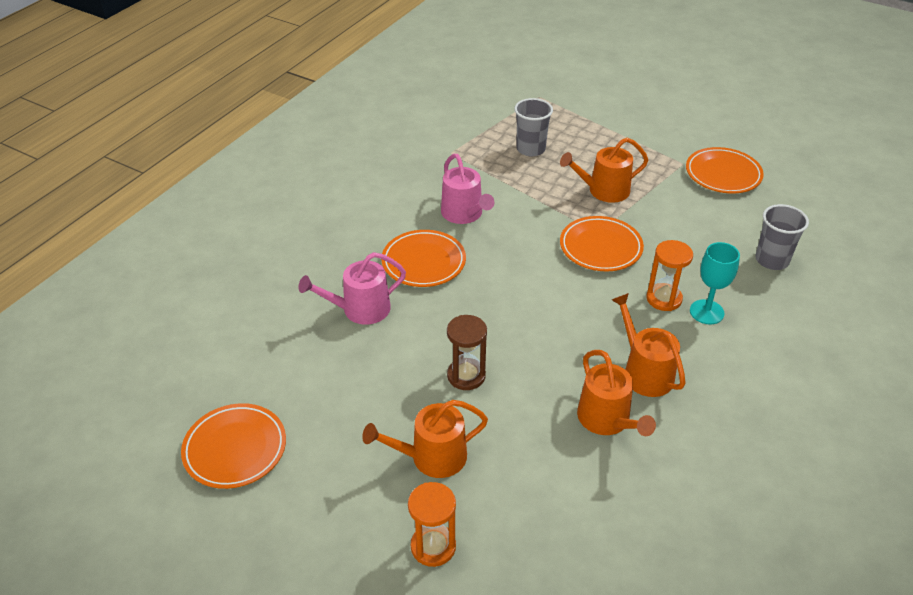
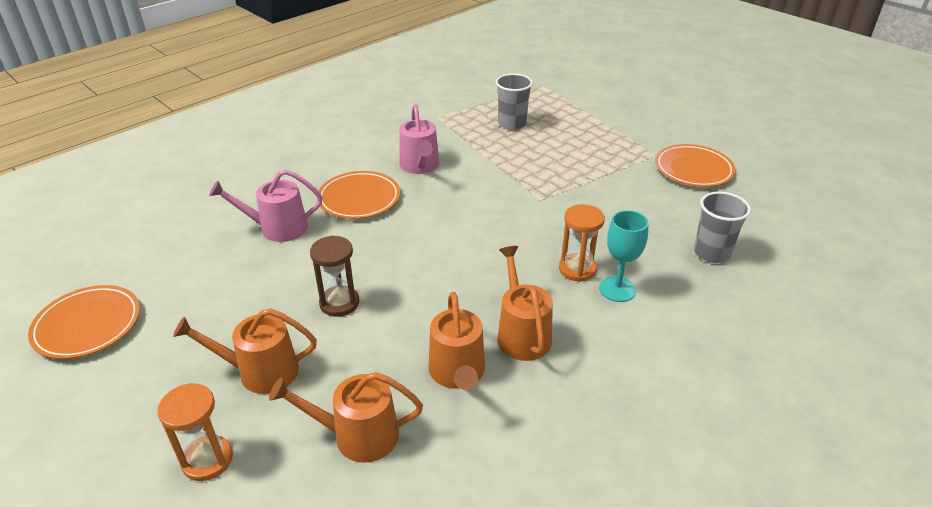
camera: 15 degrees right, 5 degrees down
orange watering can [560,138,648,203] -> orange watering can moved to [269,372,423,463]
orange plate [560,216,644,271] -> none

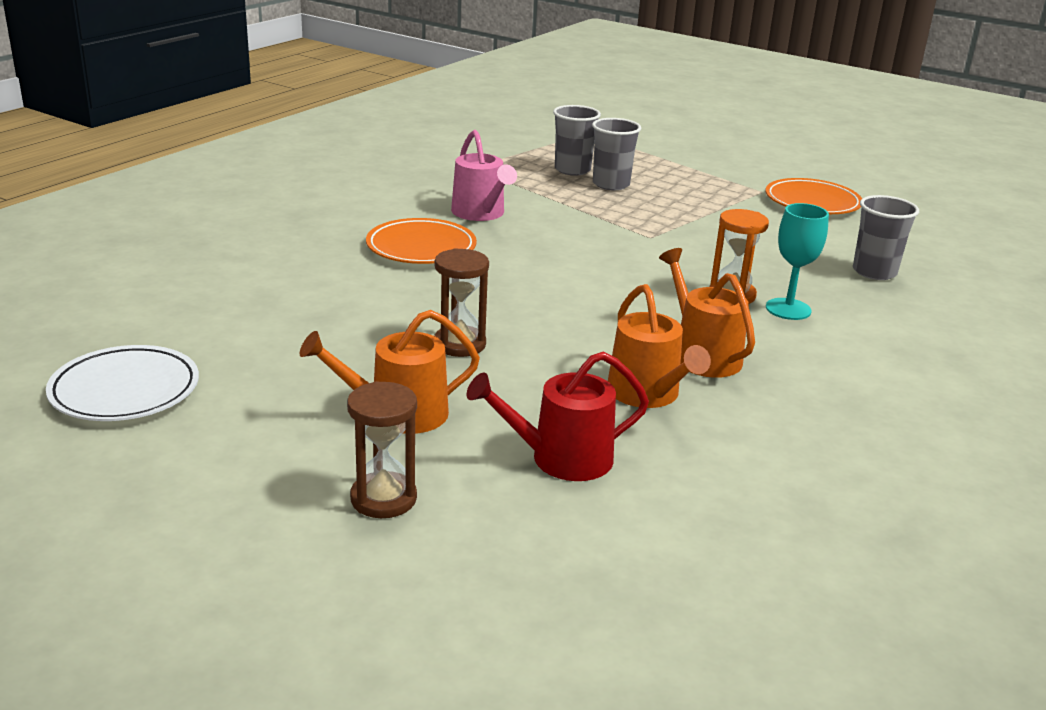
camera: 15 degrees left, 10 degrees down
orange plate [28,285,140,359] -> white plate [46,345,199,421]
orange hourglass [157,383,233,481] -> brown hourglass [347,381,417,518]
pink watering can [209,169,322,242] -> none
orange watering can [269,372,423,463] -> red watering can [467,351,649,481]
none -> grey cup [592,118,641,190]

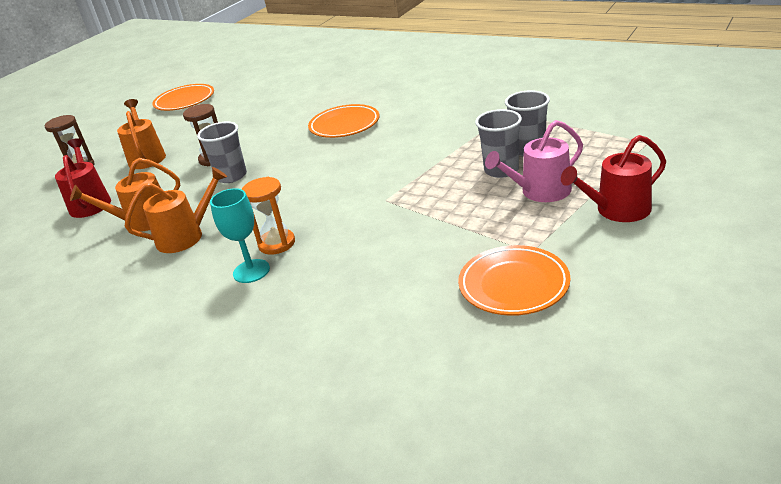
camera: 95 degrees right, 5 degrees up
white plate [46,345,199,421] -> orange plate [152,84,214,111]
pink watering can [451,130,517,221] -> pink watering can moved to [485,120,583,202]
grey cup [853,195,919,280] -> grey cup moved to [197,121,247,183]
none -> red watering can [561,135,666,222]

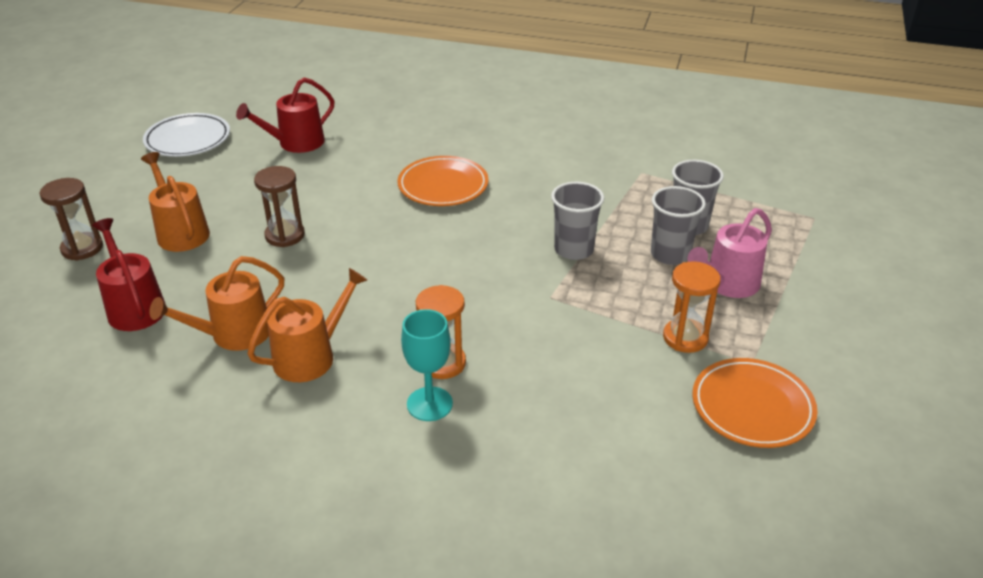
camera: 20 degrees left, 5 degrees up
orange plate [152,84,214,111] -> white plate [143,113,230,157]
grey cup [197,121,247,183] -> grey cup moved to [551,182,604,260]
red watering can [561,135,666,222] -> red watering can moved to [236,78,335,153]
none -> orange hourglass [663,261,721,353]

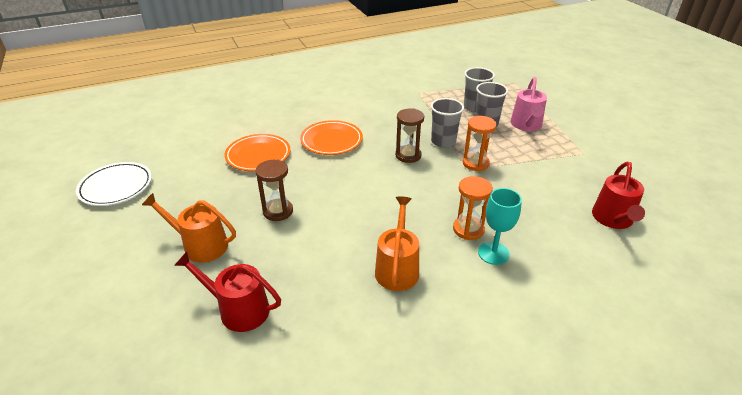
camera: 40 degrees left, 0 degrees up
brown hourglass [40,178,103,261] -> brown hourglass moved to [395,108,424,163]
orange watering can [149,256,284,351] -> none
red watering can [236,78,335,153] -> red watering can moved to [592,161,645,229]
orange hourglass [663,261,721,353] -> orange hourglass moved to [463,116,497,171]
orange plate [692,358,818,448] -> orange plate moved to [224,134,291,171]

